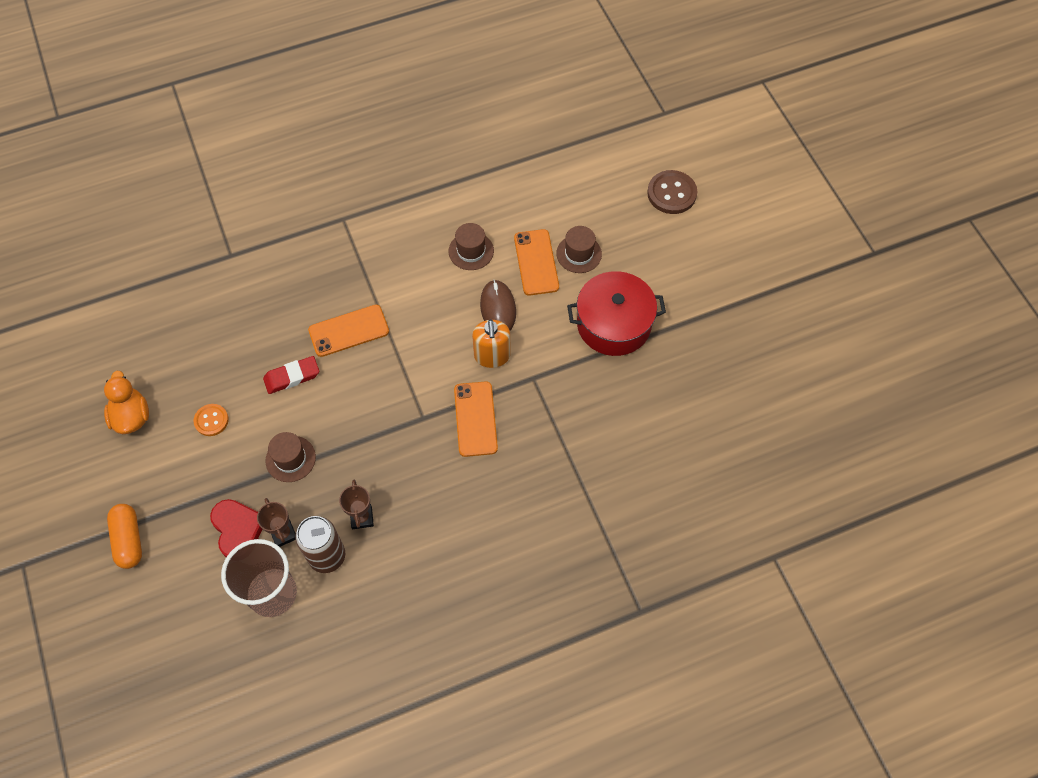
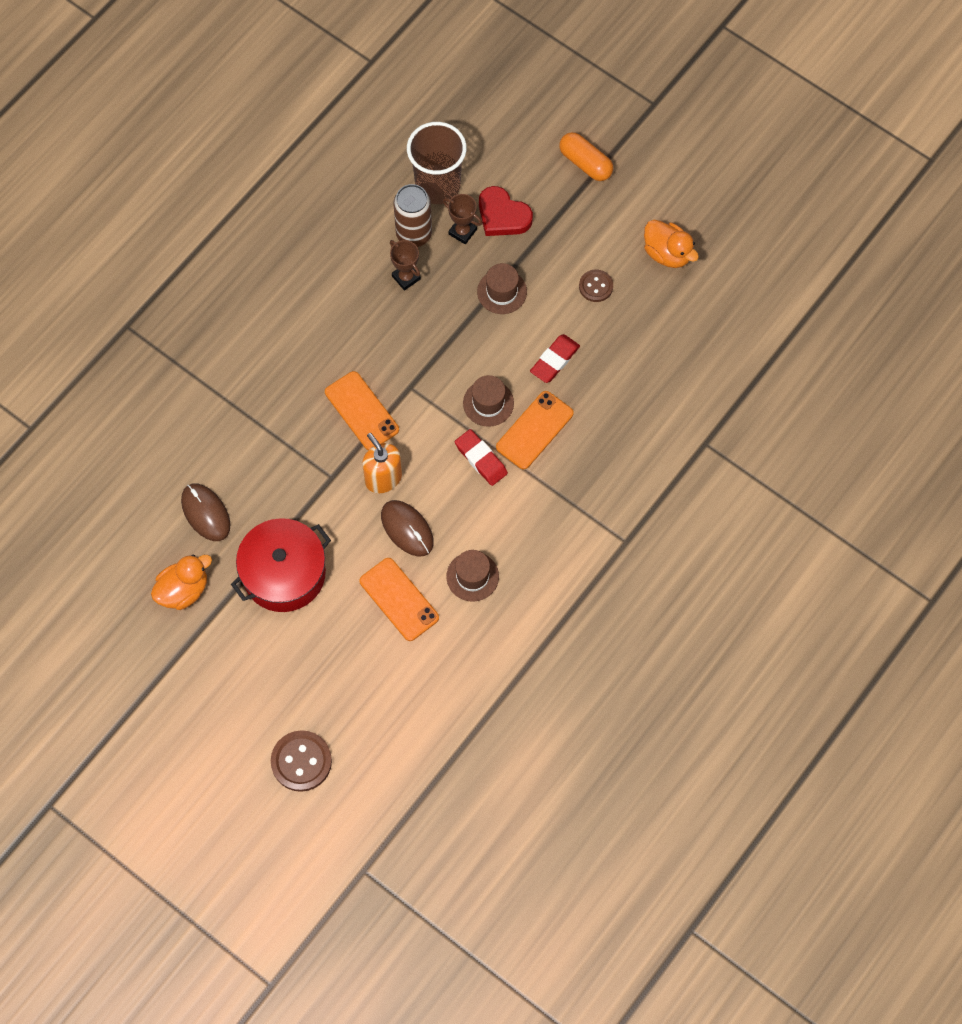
camera: 150 degrees right, 5 degrees up
orange button [194,404,229,436] -> brown button [579,270,613,302]
brown hat [556,226,602,273] -> brown hat moved to [463,375,514,427]
none -> orange duck [151,554,212,610]
none -> brown mouse [181,483,231,541]
none -> red eraser [455,429,508,486]

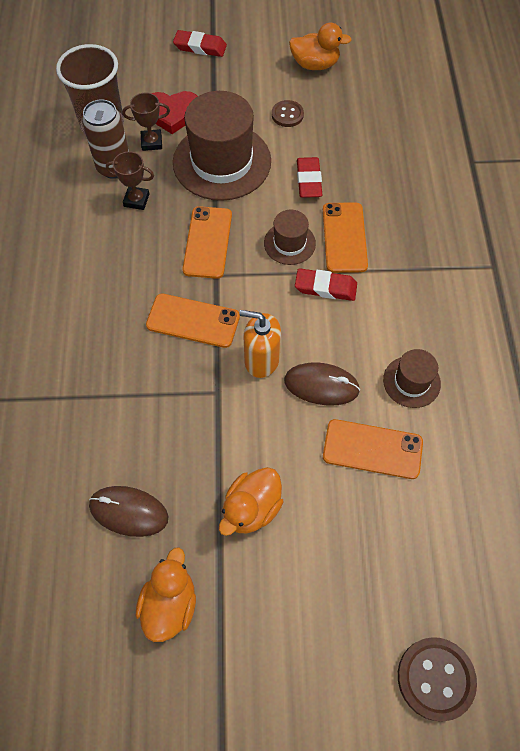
camera: 40 degrees left, 5 degrees down
red pot [231,518,331,612] -> orange duck [219,467,284,536]
brown hat [477,263,527,314] -> brown hat [173,91,271,201], size x2.02
orange capsule [559,132,613,181] -> red eraser [173,30,227,57]
none -> orange phone [182,206,232,279]

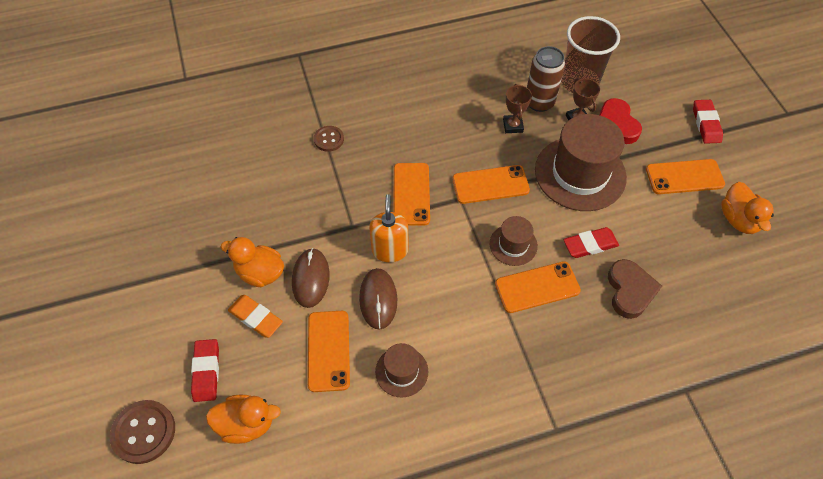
camera: 75 degrees right, 5 degrees down
brown mouse [89,486,169,537] -> brown mouse moved to [292,248,329,308]
orange duck [136,547,196,642] -> orange duck moved to [206,395,281,444]
brown button [272,100,304,127] -> brown button moved to [314,126,344,152]
red eraser [295,268,357,301] -> red eraser moved to [191,339,219,402]
none -> orange eraser [228,295,283,338]
none -> brown heart [608,259,662,319]
none -> orange phone [646,159,725,194]

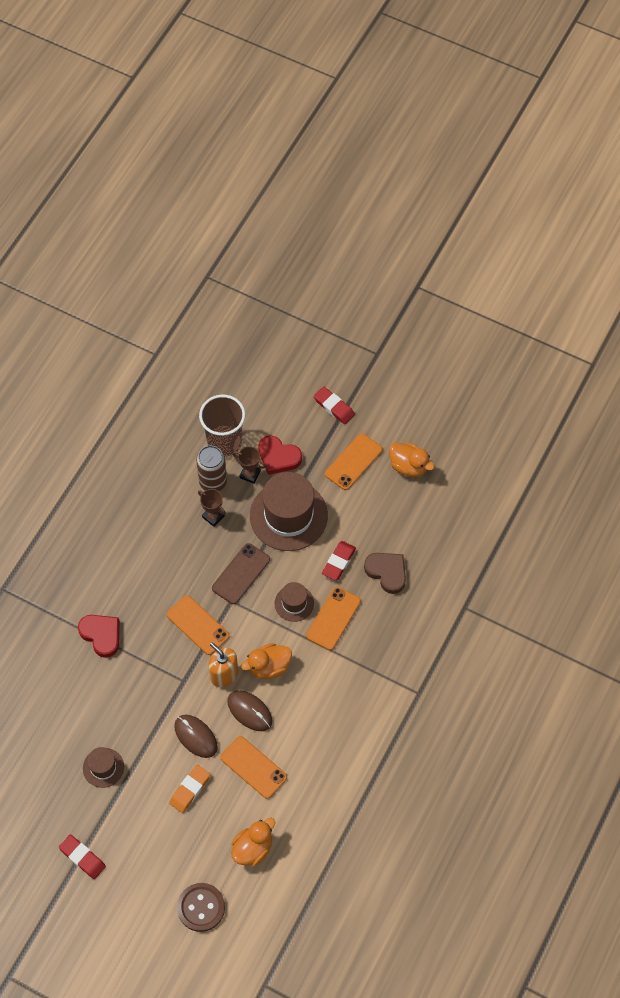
camera: 45 degrees left, 5 degrees up
red eraser [191,339,219,402] -> red eraser moved to [59,835,106,879]
orange duck [221,237,284,287] -> orange duck moved to [241,643,292,679]
orange eraser [228,295,283,338] -> orange eraser turned 45 degrees counterclockwise [169,765,210,813]
brown button [314,126,344,152] -> red heart [78,615,119,658]
brown hat [375,343,428,397] -> brown hat moved to [83,747,124,788]
orange phone [453,165,530,204] -> brown phone [212,543,270,604]

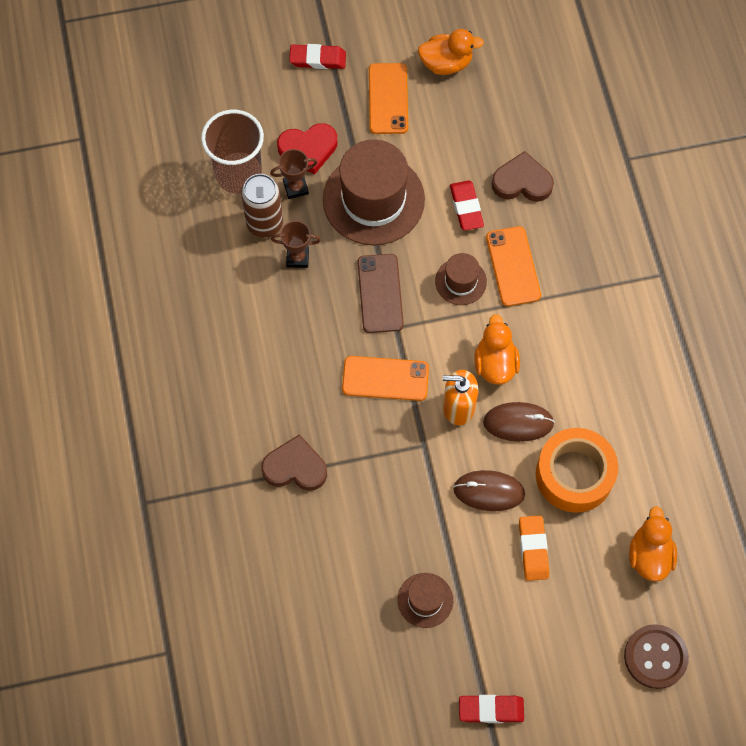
camera: 40 degrees left, 5 degrees up
red heart [78,615,119,658] -> brown heart [261,434,327,491]
orange phone [220,736,287,799] -> orange tape [536,428,618,513]
orange duck [241,643,292,679] -> orange duck turned 150 degrees clockwise [475,314,520,385]

